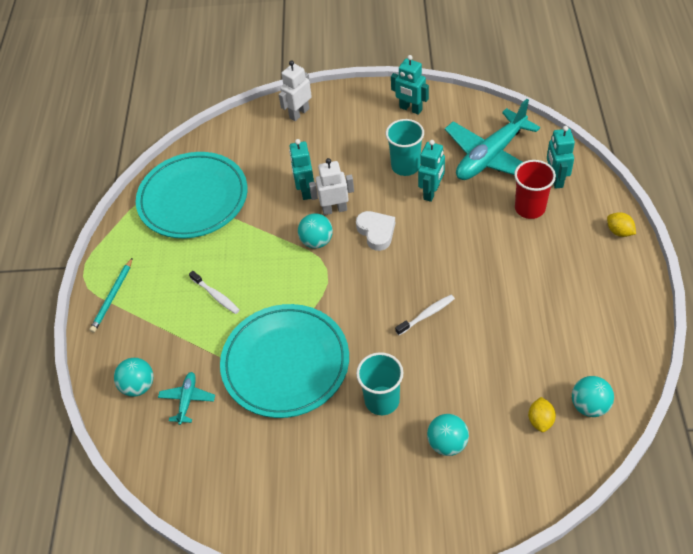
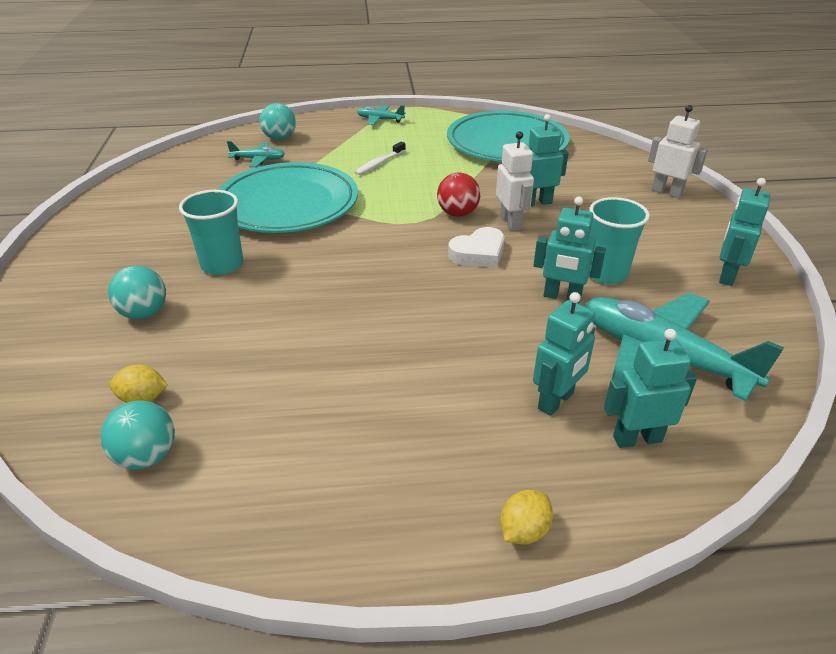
camera: 80 degrees right, 15 degrees down
turquoise pencil [89,257,133,333] -> turquoise plane [357,105,406,125]
turquoise ball [298,213,333,249] -> red ball [437,173,480,217]
white toothbrush [395,295,455,335] -> none
red cup [514,160,556,219] -> turquoise robot [533,292,595,416]

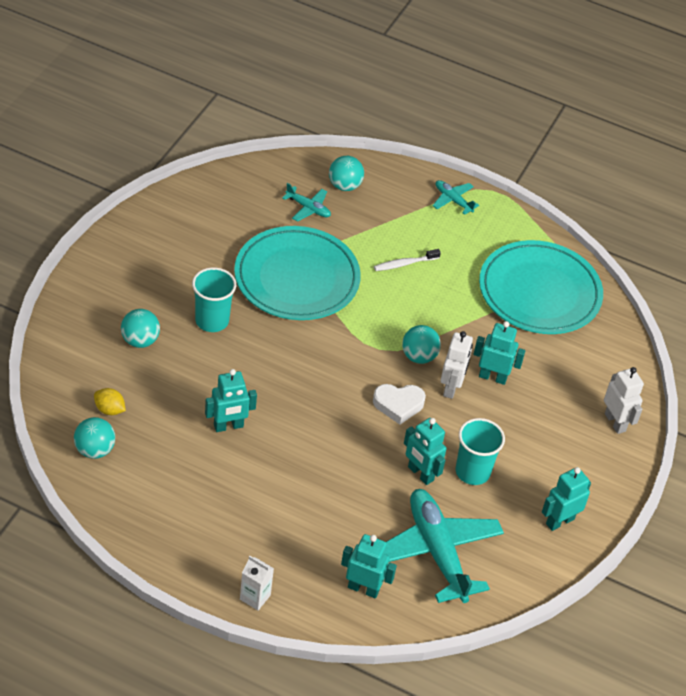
camera: 25 degrees right, 10 degrees up
red ball [437,173,480,217] -> turquoise ball [402,325,441,364]
yellow lemon [500,490,553,545] -> white carton [240,556,274,610]
turquoise robot [533,292,595,416] -> turquoise robot moved to [205,369,257,432]

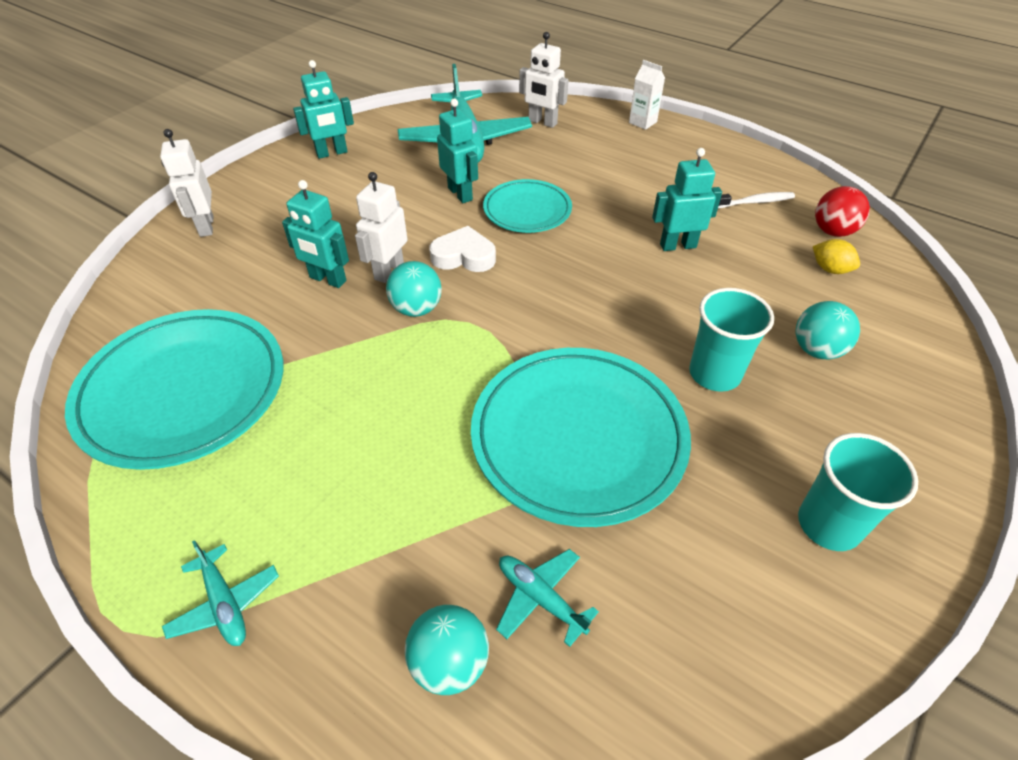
camera: 165 degrees left, 0 degrees up
turquoise ball [74,417,115,459] -> red ball [815,186,870,237]
turquoise robot [341,534,397,598] -> white robot [519,32,568,128]
white toothbrush [374,249,441,271] -> white toothbrush moved to [718,192,795,208]
turquoise cup [456,418,505,485] -> turquoise cup moved to [798,433,918,551]
none -> turquoise plate [483,179,572,233]

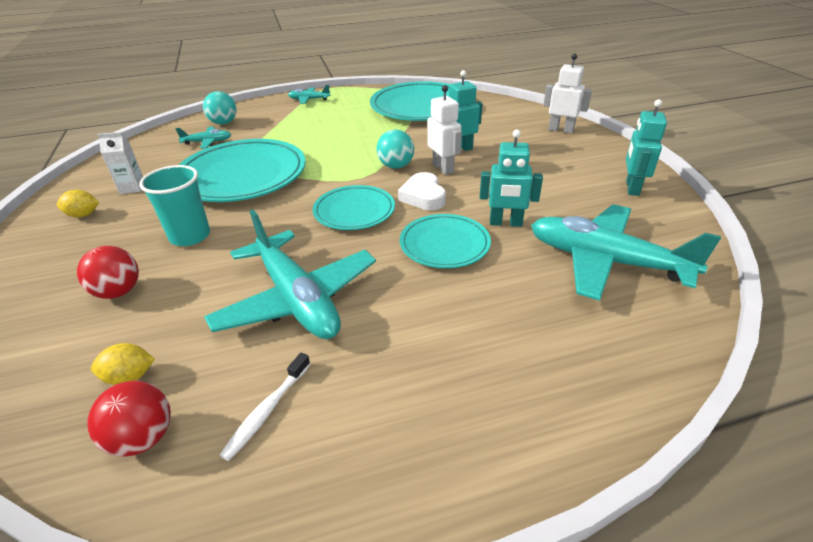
camera: 130 degrees right, 10 degrees down
white heart [429,226,496,272] -> white heart turned 120 degrees clockwise [398,172,446,210]
white robot [519,32,568,128] -> none
white carton [629,60,665,130] -> white carton moved to [97,132,143,194]
turquoise robot [652,148,722,251] -> turquoise plane [204,210,376,339]
turquoise ball [796,301,860,359] -> red ball [77,246,139,299]
turquoise cup [798,433,918,551] -> yellow lemon [57,190,99,218]
none -> turquoise plate [312,185,395,230]

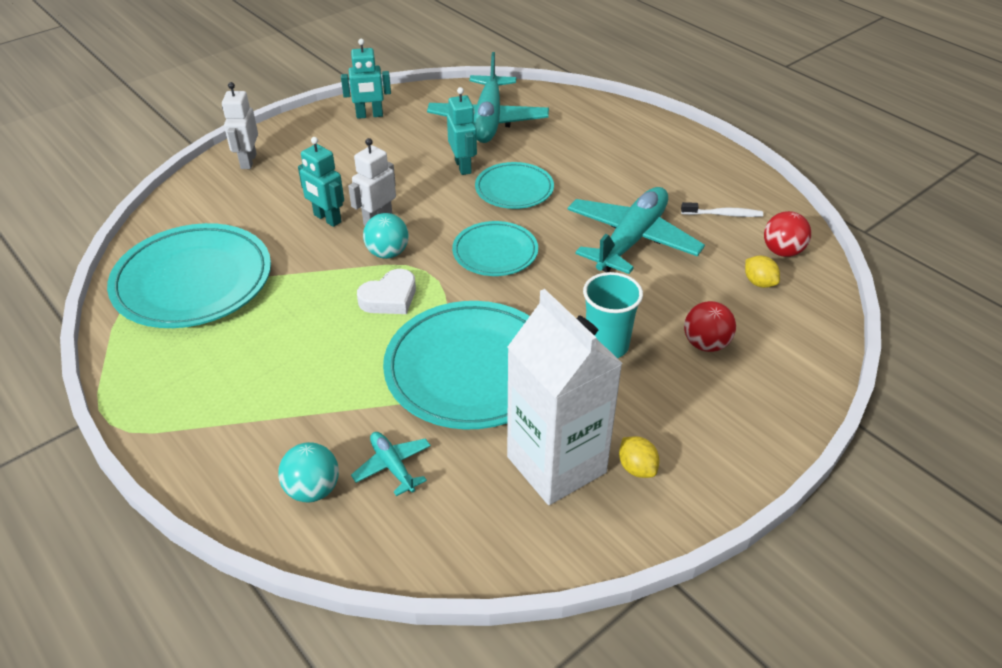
camera: 115 degrees left, 5 degrees up
white carton [97,132,143,194] -> white carton [507,289,623,505], size x2.45
turquoise plane [288,85,331,104] -> none
white heart [398,172,446,210] -> white heart moved to [357,269,416,314]

